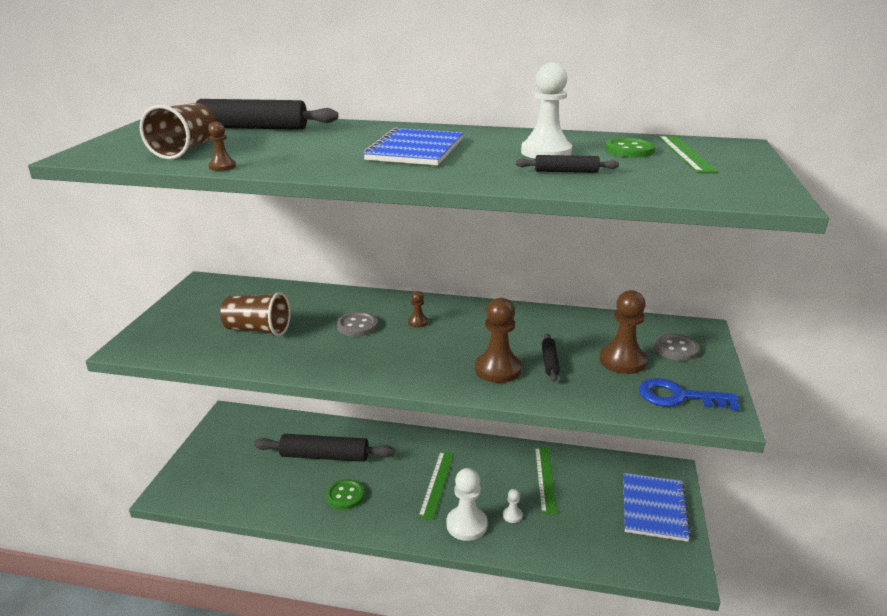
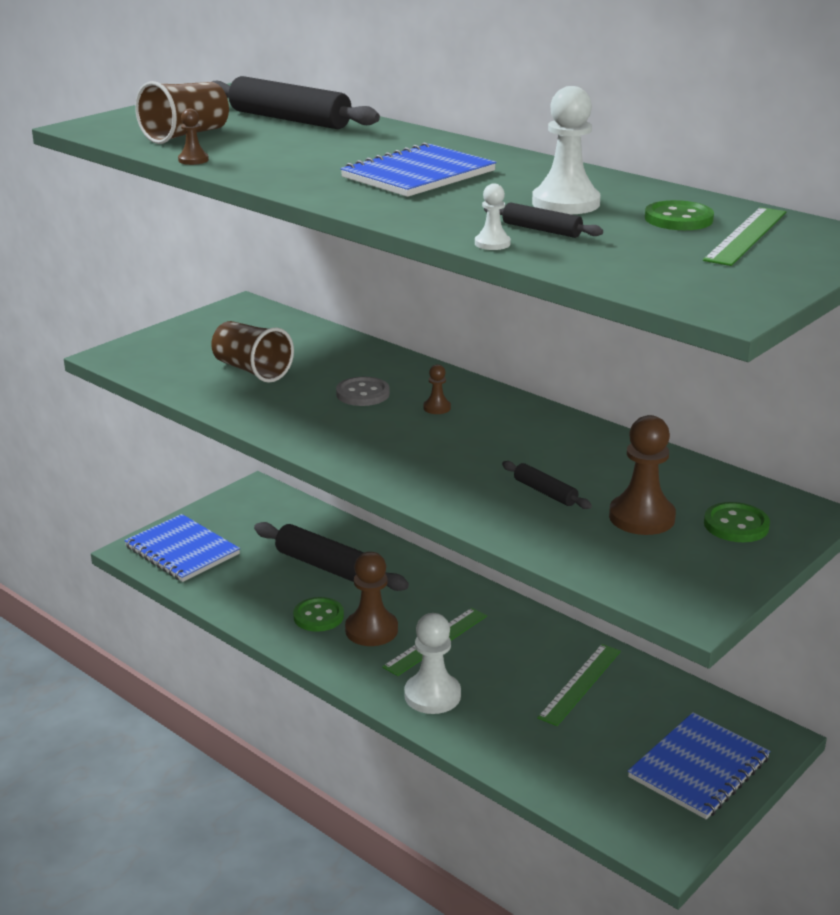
camera: 30 degrees right, 0 degrees up
brown pawn [475,298,522,383] -> brown pawn moved to [345,552,398,646]
white pawn [503,489,522,523] -> white pawn moved to [475,183,511,250]
black rolling pin [542,334,560,382] -> black rolling pin turned 75 degrees counterclockwise [502,461,592,509]
blue key [639,378,740,411] -> none
grey button [654,334,699,361] -> green button [704,502,770,542]
none -> blue notebook [124,514,240,582]

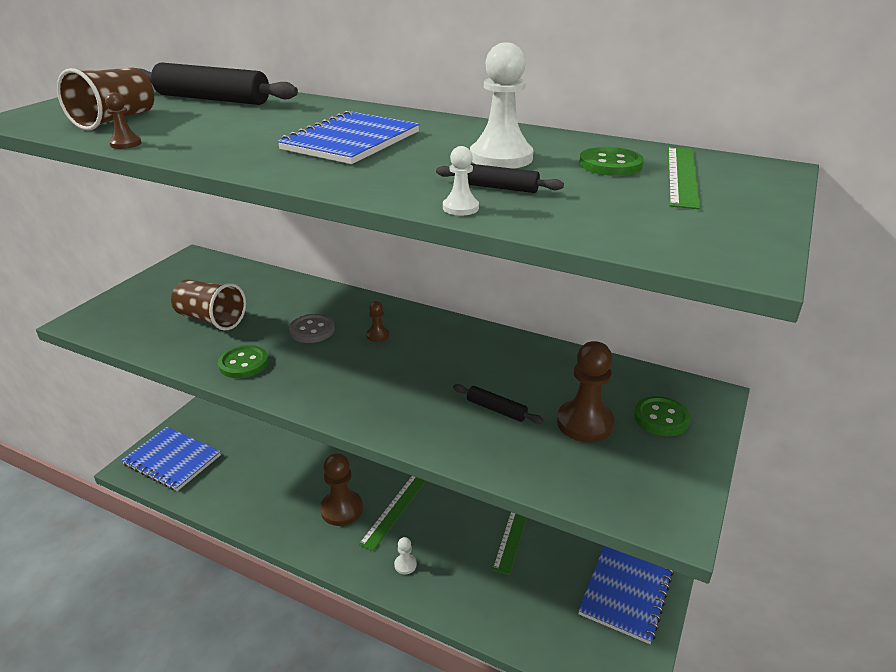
camera: 15 degrees left, 5 degrees up
black rolling pin [254,522,409,591] -> none
green button [293,597,344,632] -> green button moved to [218,345,268,378]
white pawn [404,613,461,714] -> white pawn [394,537,417,575], size x0.49

